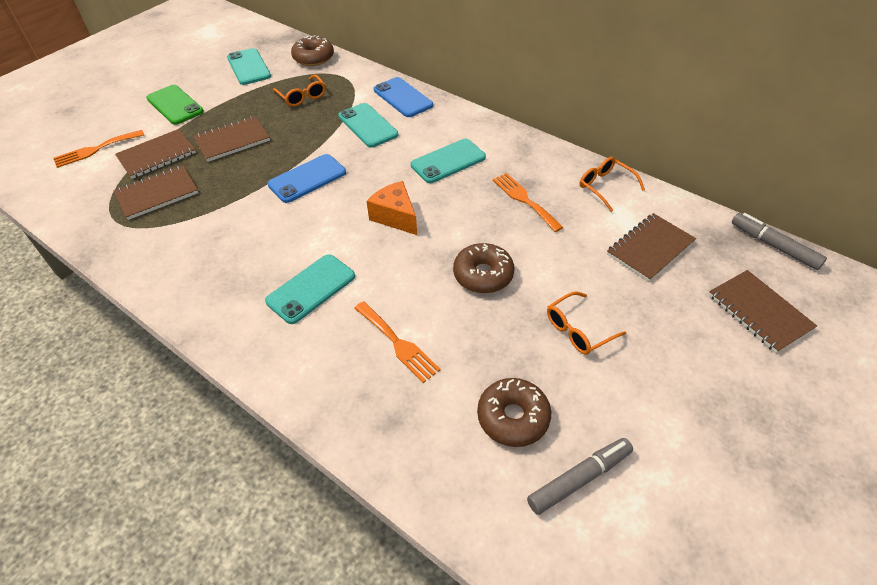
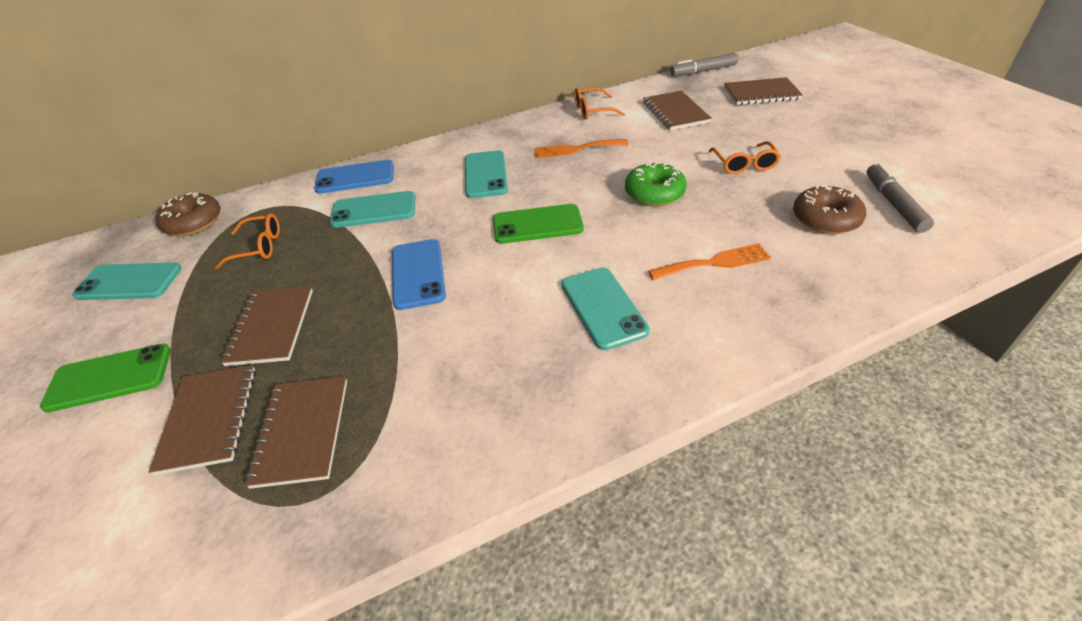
camera: 60 degrees left, 5 degrees down
orange fork [53,130,144,168] -> none
orange cheese [367,181,417,235] -> green phone [493,204,584,244]
brown donut [453,243,515,293] -> green donut [625,162,687,206]

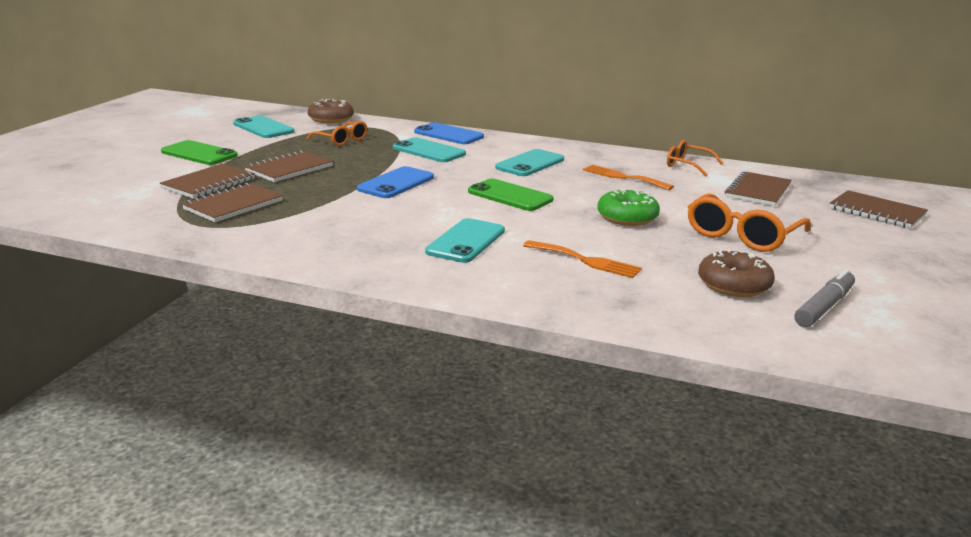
camera: 40 degrees right, 20 degrees down
grey marker [670,53,738,76] -> none
orange glasses [709,141,781,174] -> orange glasses [688,193,811,252], size x1.61

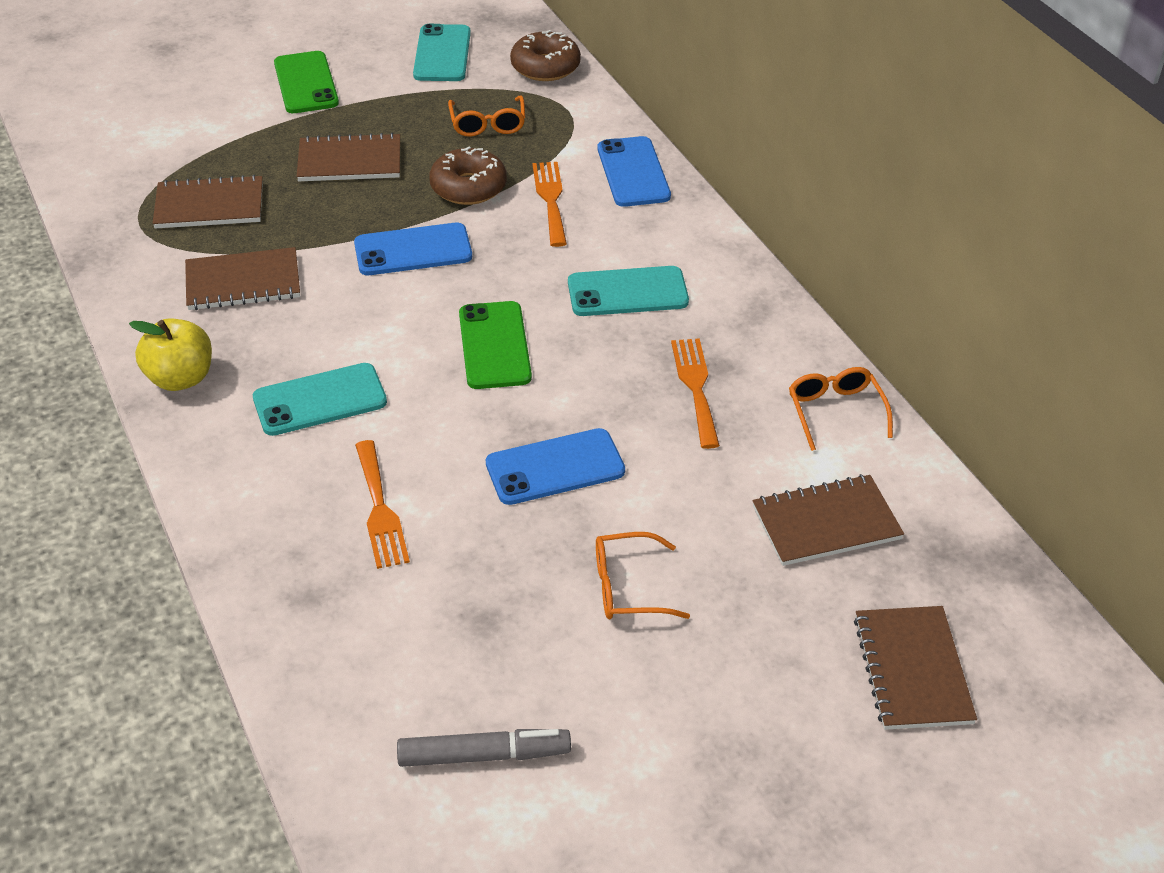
camera: 45 degrees right, 20 degrees up
brown notebook [160,164,255,199] -> brown notebook moved to [185,247,300,310]
turquoise phone [393,137,466,162] -> orange fork [532,162,567,247]
green donut [597,189,660,226] -> blue phone [486,428,625,505]
orange glasses [688,193,811,252] -> orange glasses [596,532,690,619], size x0.62
brown donut [698,249,775,297] -> brown donut moved to [429,146,507,205]
none -> yellow apple [129,318,212,391]

